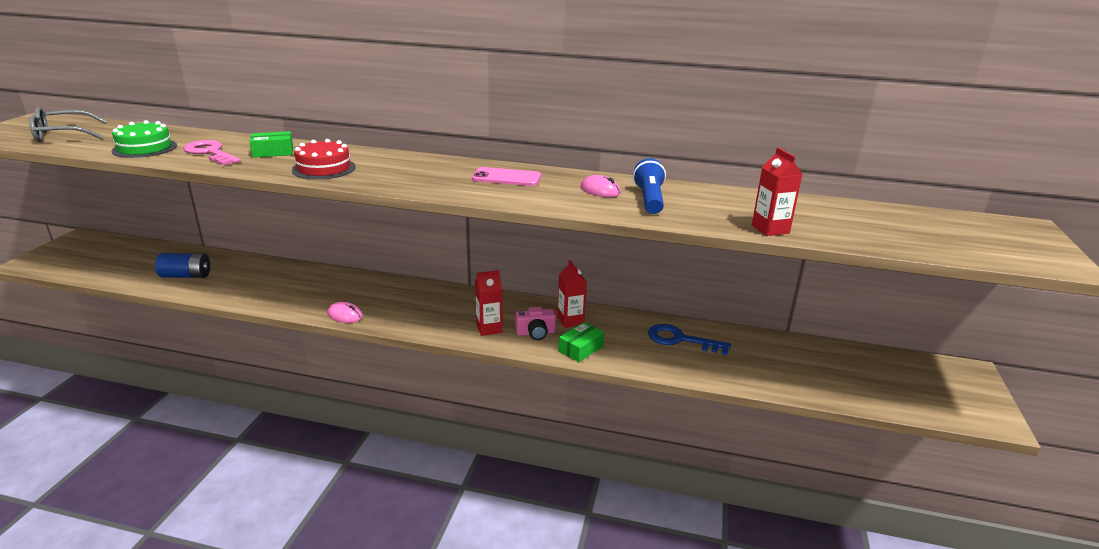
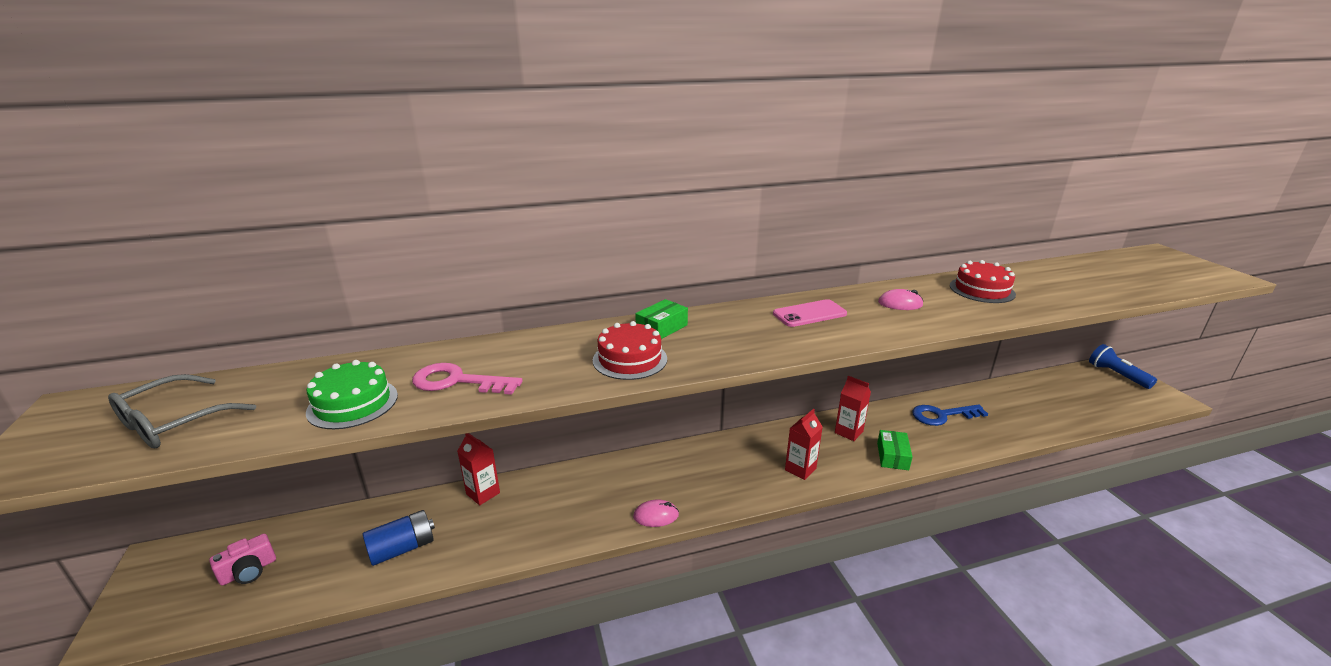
camera: 30 degrees left, 0 degrees up
green box [249,131,293,158] -> green box moved to [635,299,688,339]
pink camera [515,307,556,340] -> pink camera moved to [209,534,276,586]
blue flashlight [633,158,666,214] -> blue flashlight moved to [1089,344,1157,389]
red carton [752,148,803,236] -> red carton moved to [457,433,500,505]
none -> red cake [950,260,1016,303]

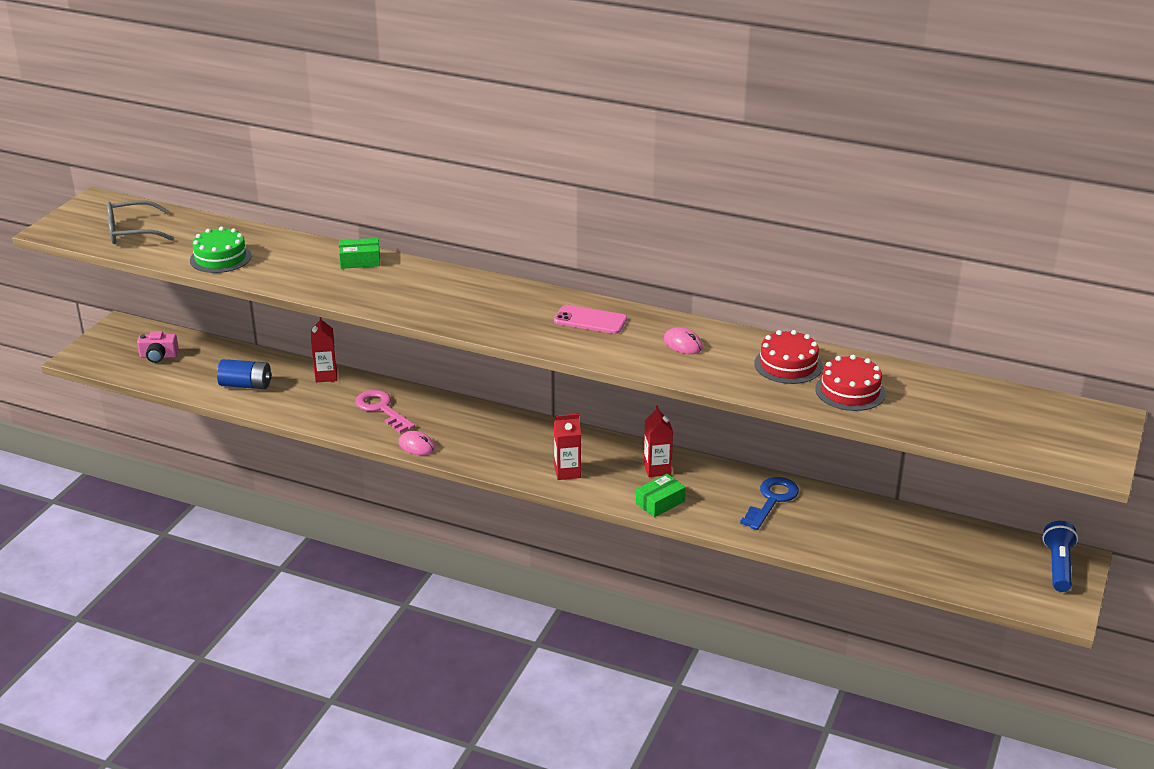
camera: 40 degrees right, 5 degrees up
pink key [412,363,523,395] -> pink key moved to [355,390,415,433]
red cake [593,321,667,380] -> red cake moved to [815,355,886,411]
green box [635,299,688,339] -> green box moved to [339,238,380,269]
blue key [912,404,988,426] -> blue key turned 90 degrees clockwise [740,477,799,530]

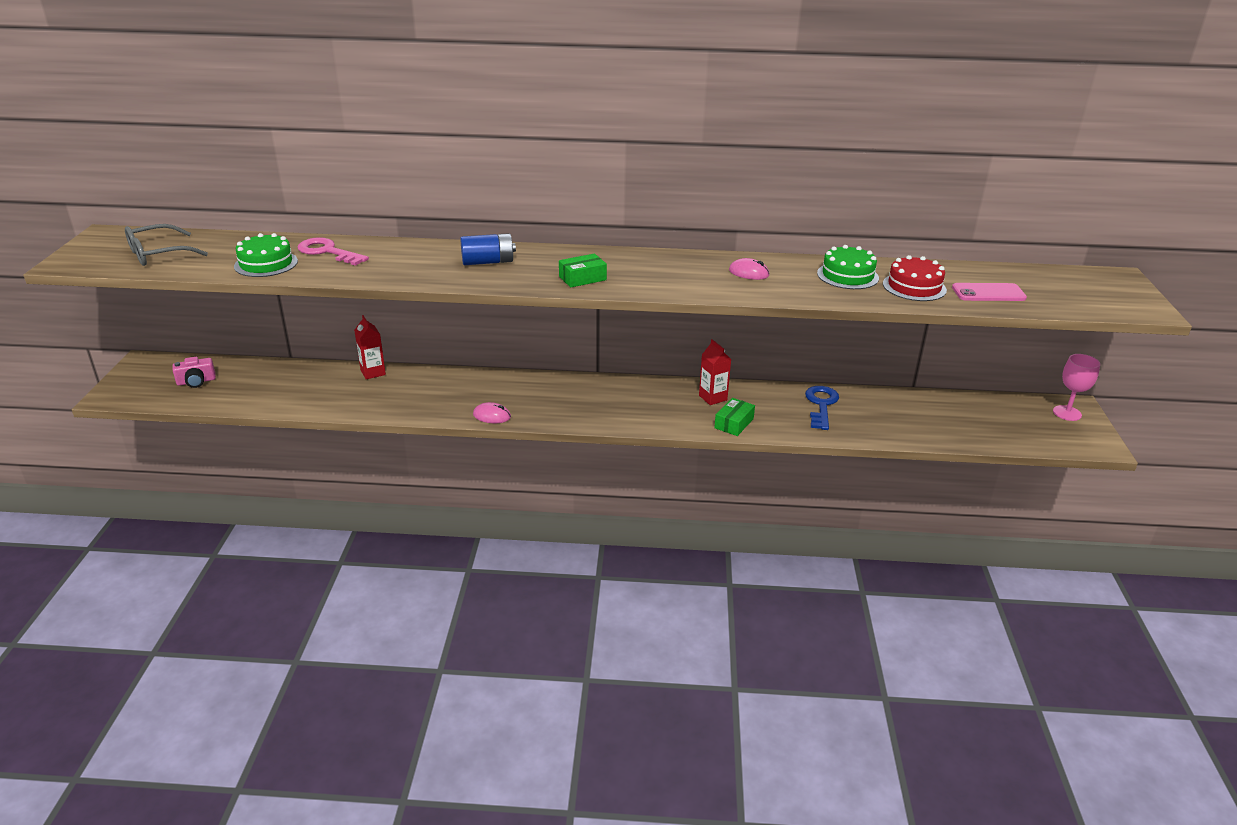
camera: 20 degrees left, 0 degrees up
blue battery [217,359,272,389] -> blue battery moved to [460,233,516,265]
green box [339,238,380,269] -> green box moved to [559,253,607,287]
pink key [355,390,415,433] -> pink key moved to [298,237,369,266]
pink phone [554,305,627,334] -> pink phone moved to [952,283,1027,301]
red carton [554,414,581,480] -> none
red cake [754,330,823,384] -> green cake [817,245,879,289]
blue flashlight [1042,521,1078,592] -> pink goblet [1053,354,1100,421]

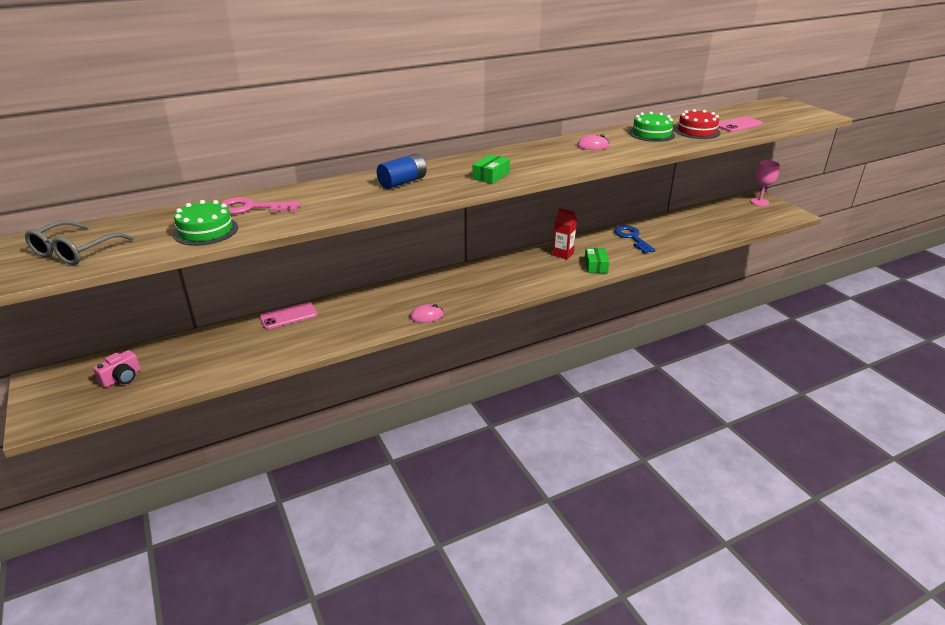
camera: 30 degrees left, 0 degrees up
red carton [354,315,386,379] -> pink phone [260,302,318,329]

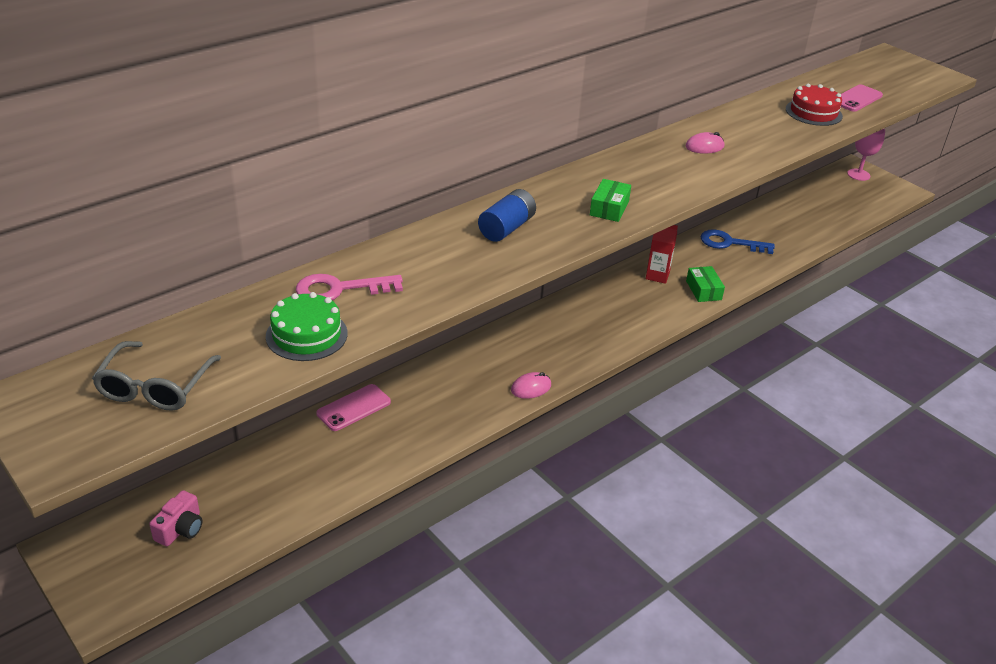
camera: 15 degrees left, 5 degrees up
blue key [614,225,656,253] -> blue key turned 45 degrees counterclockwise [701,229,775,254]
green cake [629,111,675,142] -> none

